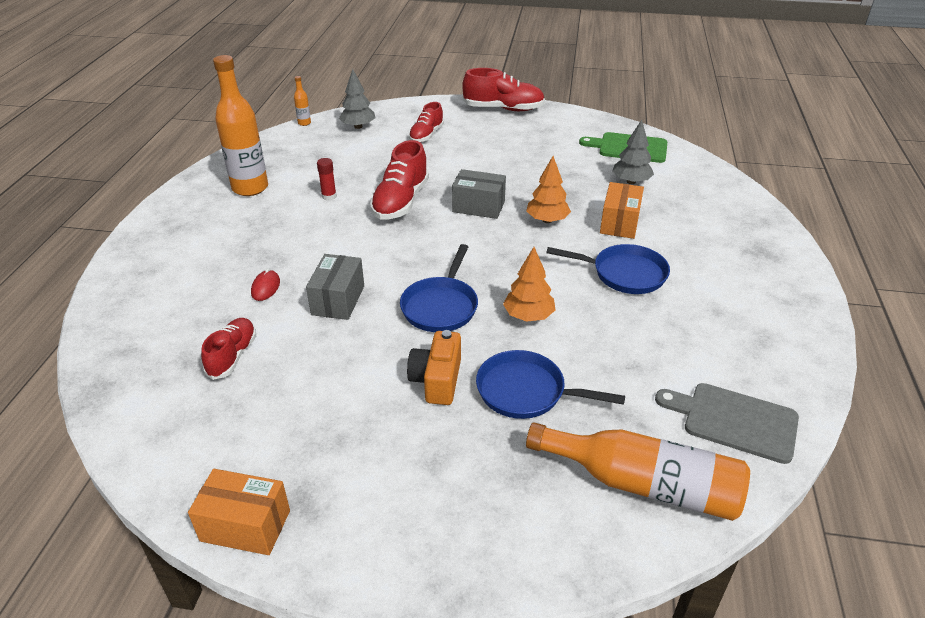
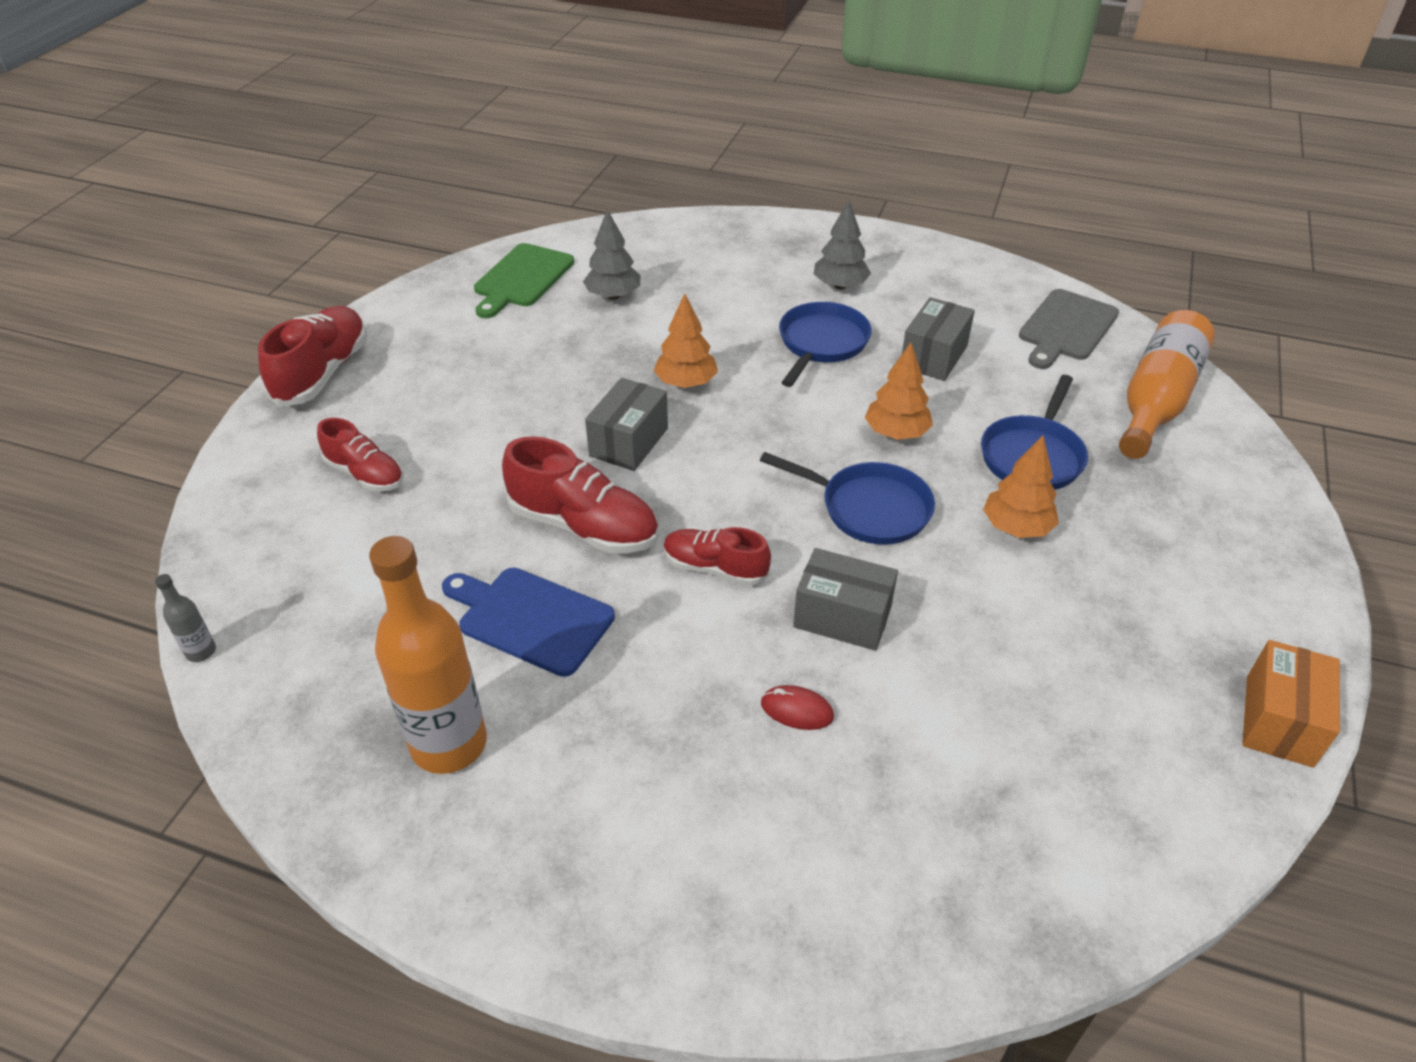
camera: 80 degrees left, 5 degrees up
red shoe [201,318,256,380] -> red shoe moved to [663,527,771,586]
orange bottle [294,76,311,126] -> grey bottle [155,574,216,662]
red glue stick [317,158,337,201] -> blue cutting board [442,568,615,677]
grey tree [339,69,376,129] -> grey tree moved to [814,200,871,290]
orange camera [407,330,461,405] -> orange tree [983,436,1059,538]
orange box [600,182,644,239] -> none
none -> grey box [902,297,975,381]

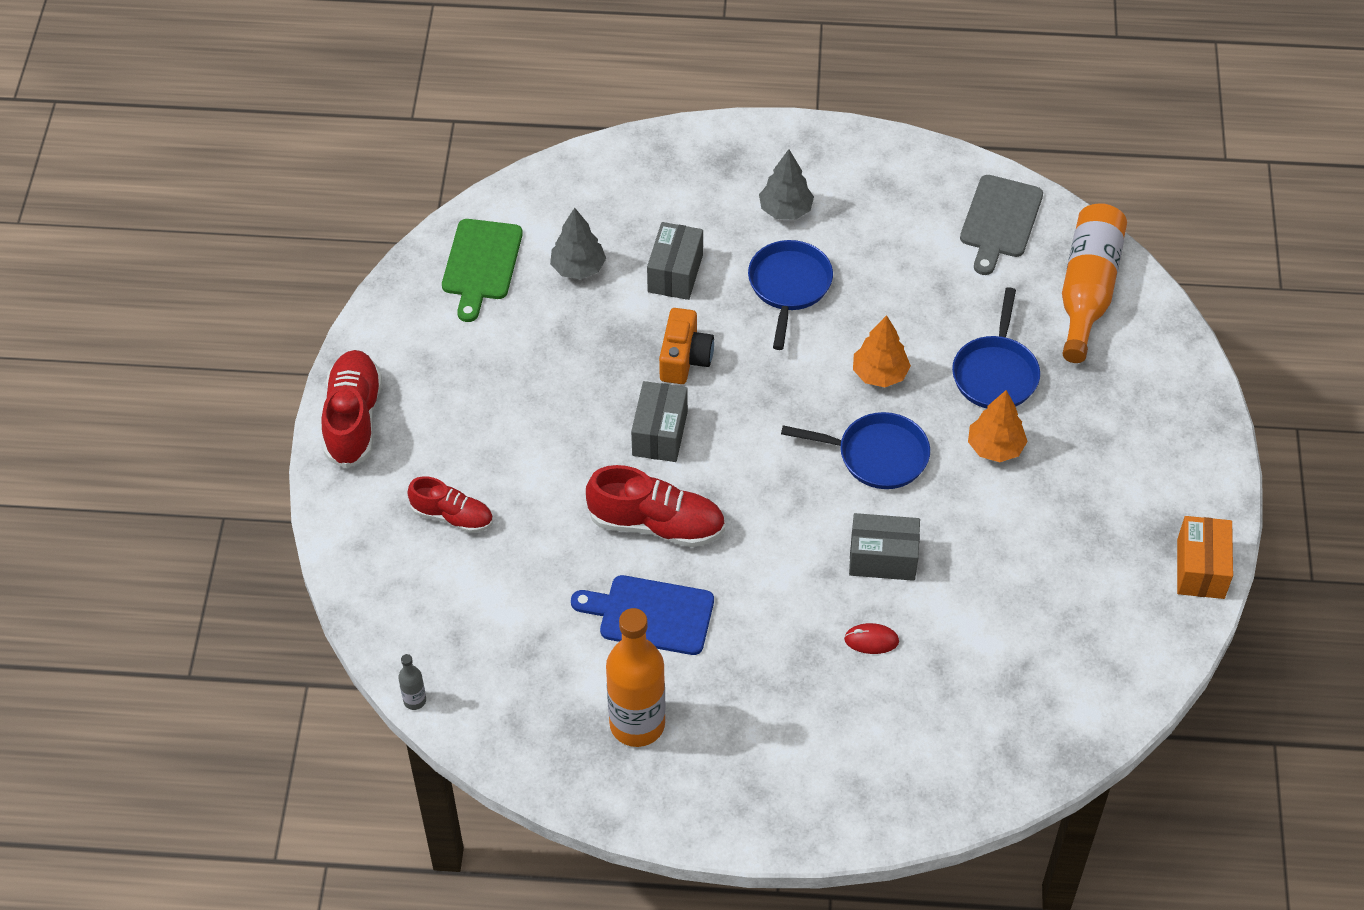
camera: 15 degrees left, 10 degrees up
orange tree [654,293,718,388] -> orange camera [659,308,714,384]
red shoe [663,527,771,586] -> none
grey box [902,297,975,381] -> grey box moved to [647,222,703,300]

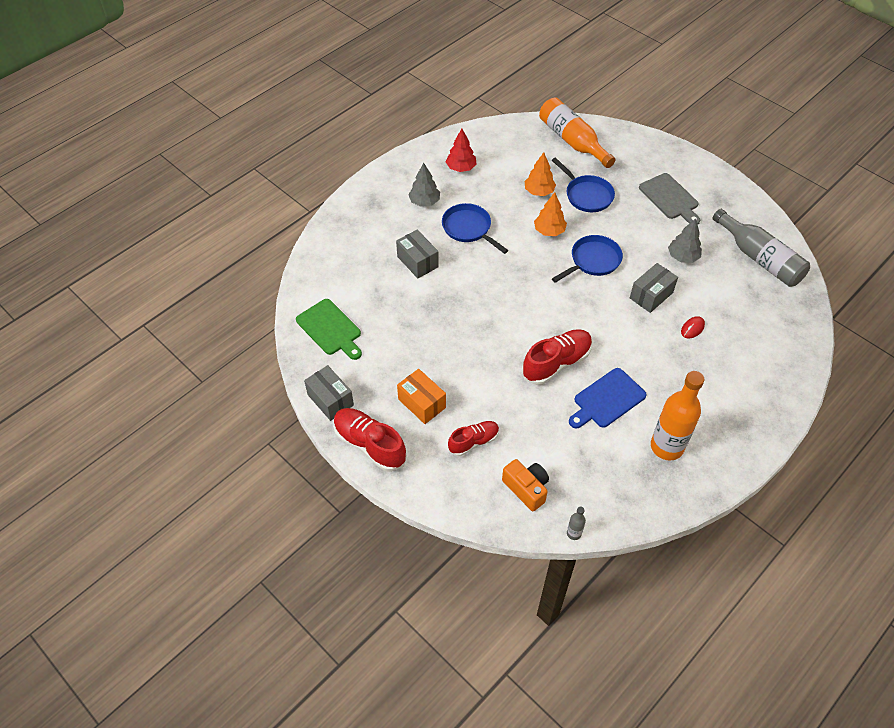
camera: 50 degrees left, 0 degrees up
grey tree [550,208,606,280] -> grey tree moved to [668,218,702,263]
grey box [631,381,688,462] -> grey box moved to [304,365,354,421]
orange camera [659,308,714,384] -> orange camera moved to [502,459,549,511]
grey cutting board [960,175,1043,275] -> grey cutting board moved to [639,173,700,225]
orange tree [968,390,1028,462] -> orange tree moved to [525,152,556,196]
orange box [1177,516,1233,599] -> orange box moved to [397,369,446,424]
none -> red tree [446,129,477,172]
none -> grey bottle [712,209,810,287]

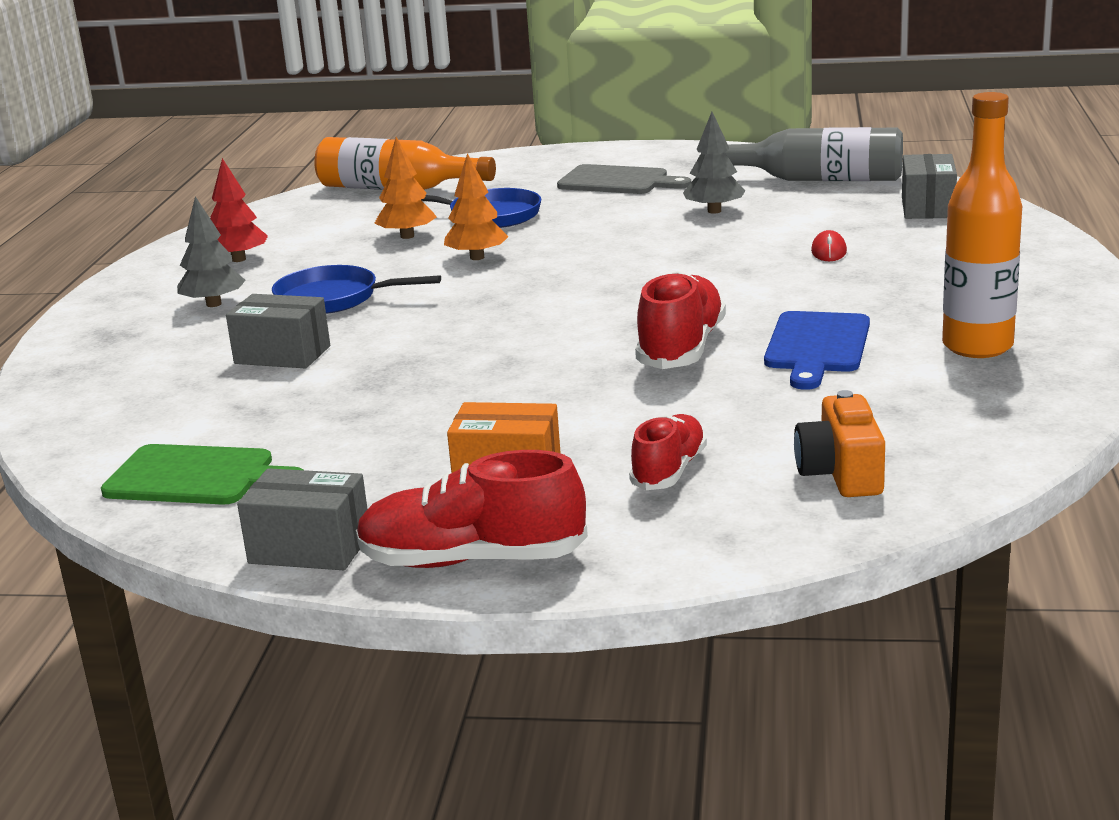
camera: 35 degrees left, 30 degrees down
orange camera [502,459,549,511] -> orange camera turned 105 degrees counterclockwise [794,390,885,497]
blue pan [552,235,623,283] -> none
grey bottle [567,507,586,540] -> none
grey box [630,263,678,313] -> grey box moved to [902,154,957,219]

